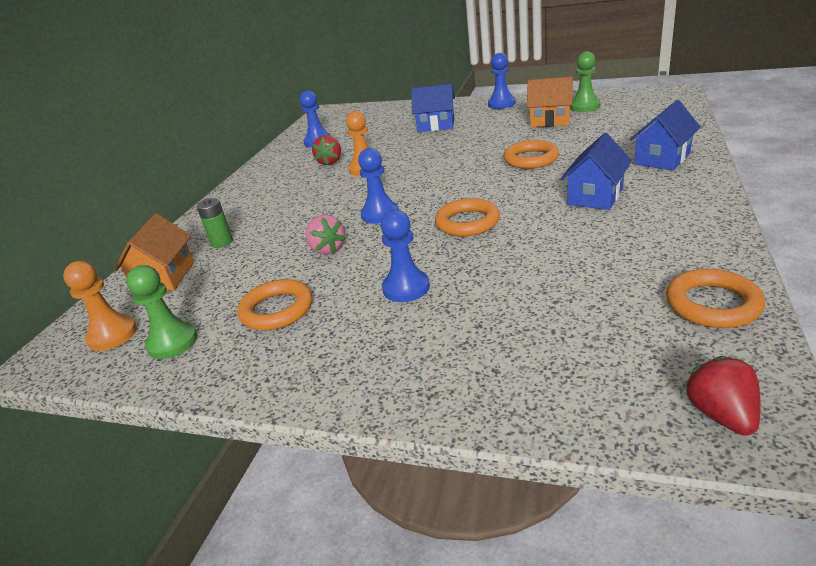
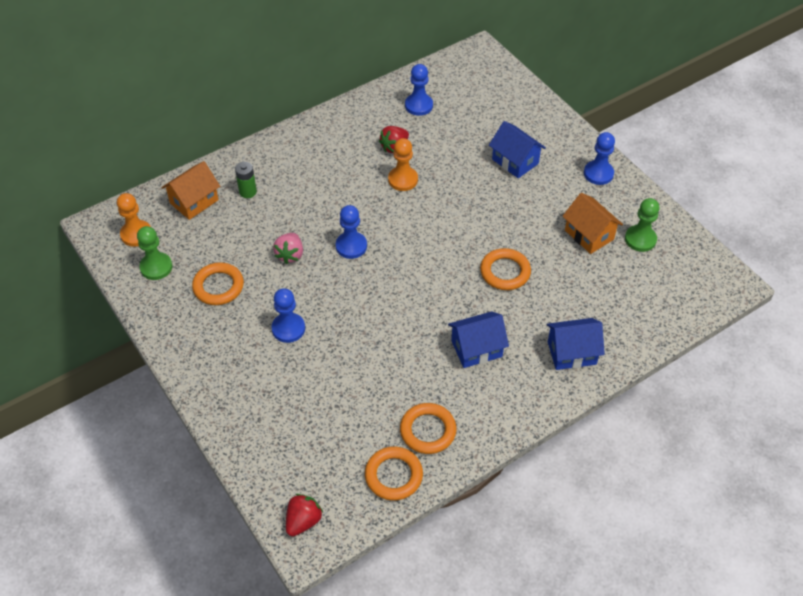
camera: 35 degrees right, 20 degrees up
orange ring [435,198,500,236] -> orange ring moved to [400,403,457,454]

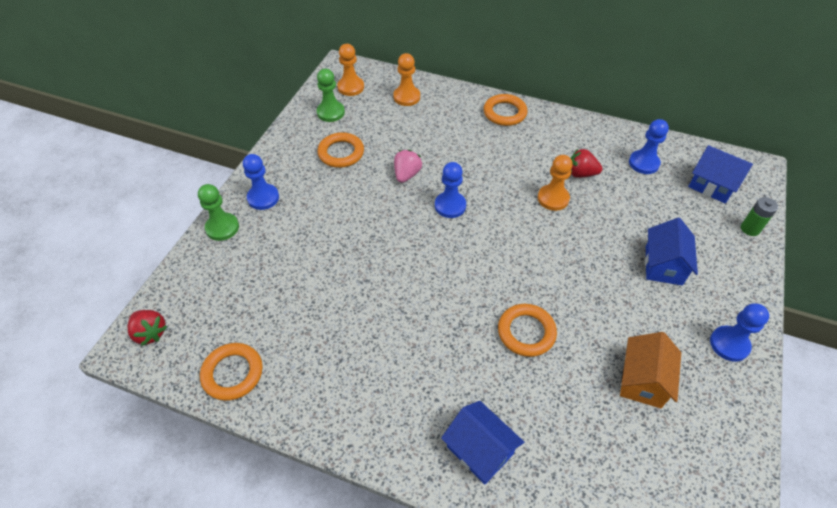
camera: 55 degrees right, 0 degrees up
orange house [161,161,220,220] -> orange pawn [393,53,420,106]
green battery [235,162,257,198] -> green battery moved to [741,197,778,236]
blue pawn [271,288,305,343] -> blue pawn moved to [243,154,279,210]
pink strawberry [273,233,303,264] -> pink strawberry turned 135 degrees clockwise [394,150,422,183]
red strawberry [286,494,323,536] -> red strawberry turned 45 degrees clockwise [128,310,167,346]
orange ring [400,403,457,454] -> orange ring moved to [484,94,528,126]
blue house [448,311,509,368] -> blue house moved to [688,145,753,203]
green pawn [625,198,659,252] -> green pawn moved to [198,184,239,241]

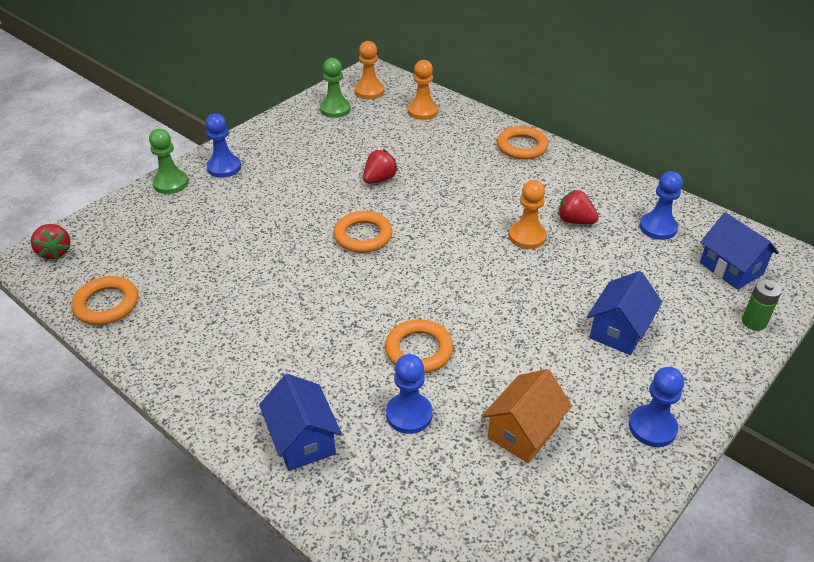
camera: 20 degrees right, 10 degrees down
orange ring [317,132,364,168] -> orange ring moved to [334,211,392,253]
pink strawberry [394,150,422,183] -> red strawberry [363,150,398,184]
blue pawn [435,162,466,218] -> blue pawn moved to [386,354,433,434]

